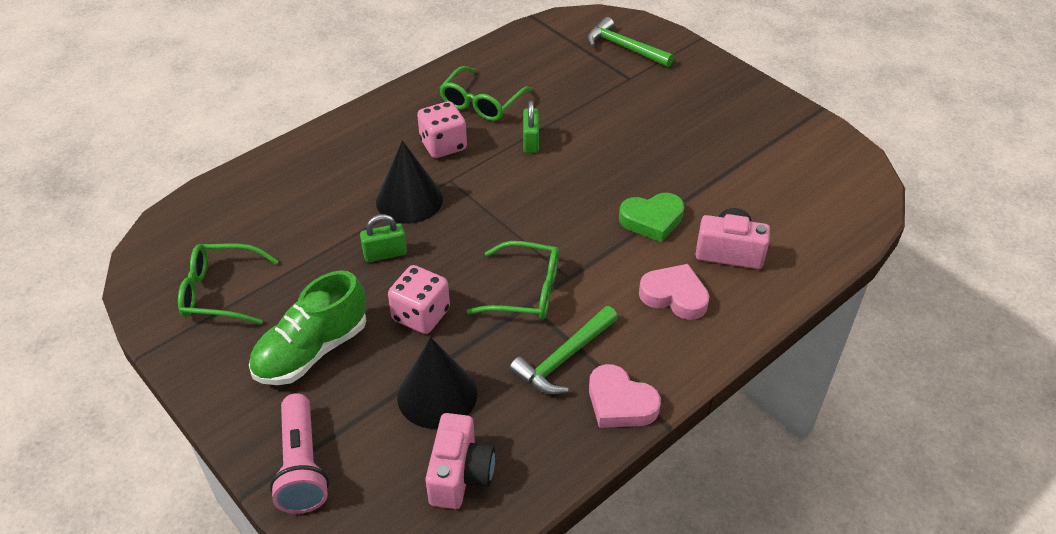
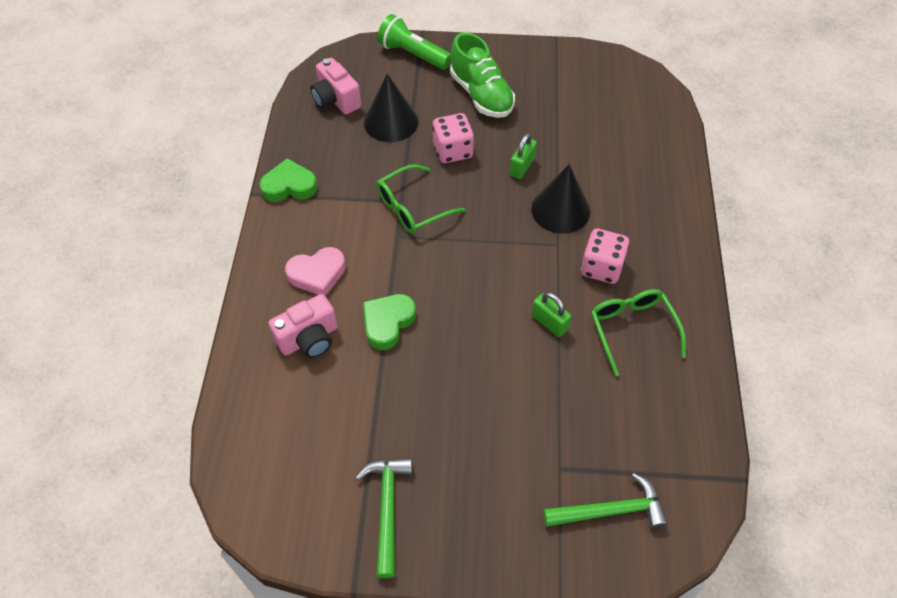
camera: 135 degrees right, 10 degrees up
green glasses [178,244,279,324] -> none
green shoe [249,270,367,385] -> green shoe turned 150 degrees clockwise [450,32,515,118]
pink flashlight [270,393,329,514] -> green flashlight [377,14,451,70]
green hammer [509,306,618,395] -> green hammer moved to [355,458,412,578]
pink heart [589,364,661,428] -> green heart [259,158,317,202]

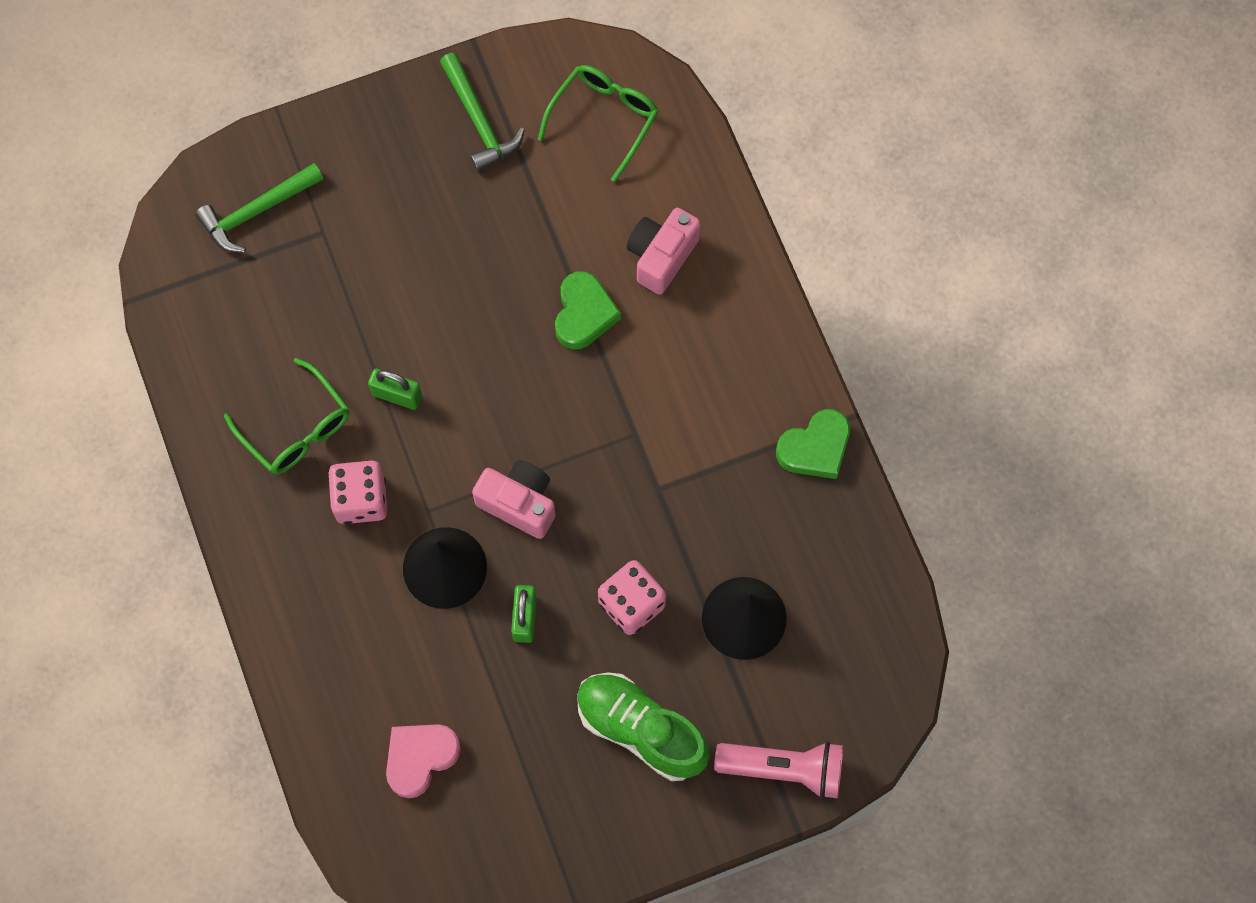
camera: 155 degrees right, 15 degrees up
pink heart [285,247,346,296] -> pink heart moved to [386,724,461,798]
pink camera [310,58,361,114] -> pink camera moved to [472,460,556,539]
green flashlight [377,14,451,70] -> pink flashlight [714,741,843,799]
green glasses [377,164,465,234] -> green glasses moved to [538,65,659,182]

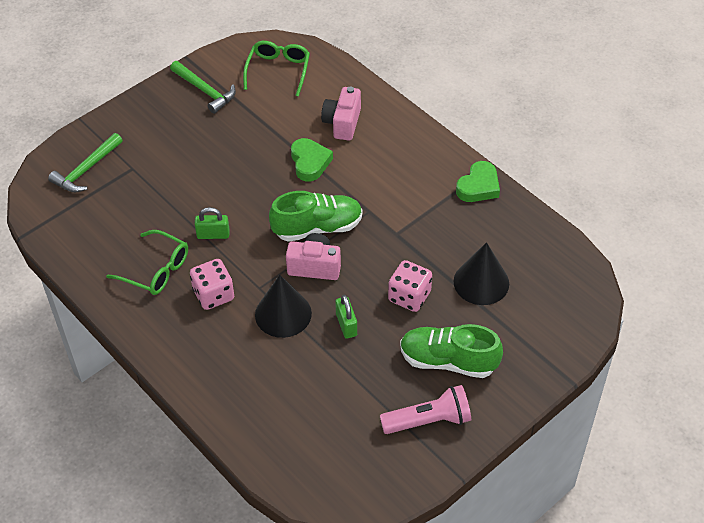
camera: 20 degrees left, 20 degrees down
pink heart [386,724,461,798] -> none
pink flashlight [714,741,843,799] -> pink flashlight moved to [380,385,471,434]
none -> green shoe [269,191,362,242]

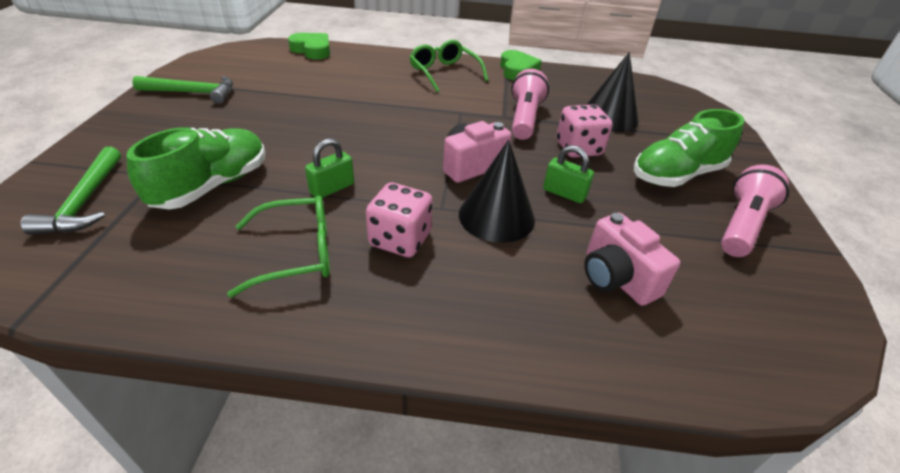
camera: 45 degrees left, 10 degrees down
green glasses [243,41,310,97] -> green glasses moved to [410,40,488,92]
green shoe [269,191,362,242] -> green shoe moved to [126,127,265,210]
green heart [291,138,333,182] -> green heart moved to [288,33,330,60]
pink camera [321,86,361,141] -> pink camera moved to [584,213,680,306]
none -> pink flashlight [511,69,549,140]

